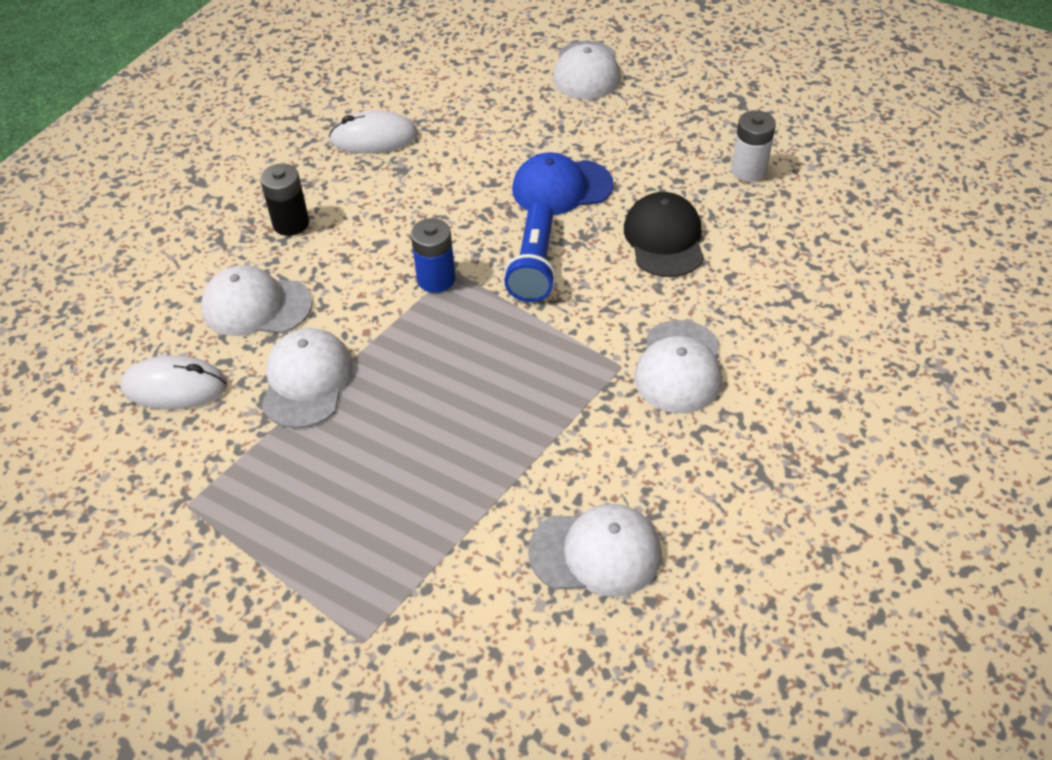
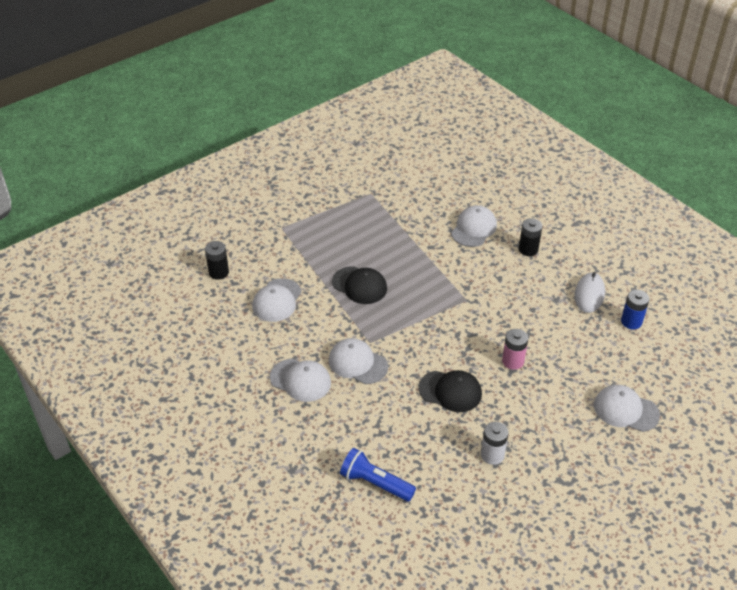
camera: 110 degrees right, 5 degrees down
white mouse [120,355,227,410] -> none
white cap [262,328,353,428] -> white cap moved to [270,359,331,402]
blue battery [411,218,455,293] -> blue battery moved to [621,290,649,329]
blue flashlight [504,202,556,302] -> blue flashlight moved to [340,448,416,501]
blue cap [512,152,614,215] -> pink battery [502,329,528,370]
none -> black battery [205,241,229,280]
none -> black cap [332,266,387,304]

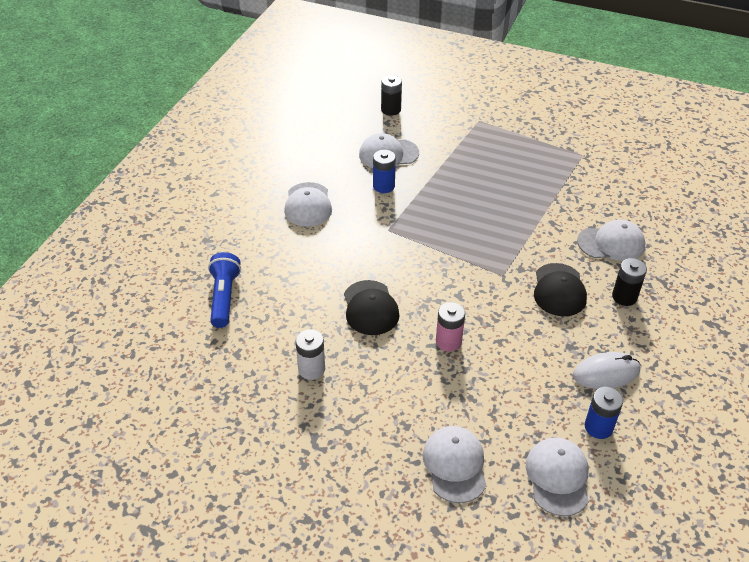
camera: 60 degrees right, 0 degrees up
white cap [329,338,388,384] -> white cap moved to [526,437,589,516]
black cap [332,266,387,304] -> black cap moved to [534,263,587,316]
none -> blue battery [373,150,396,193]

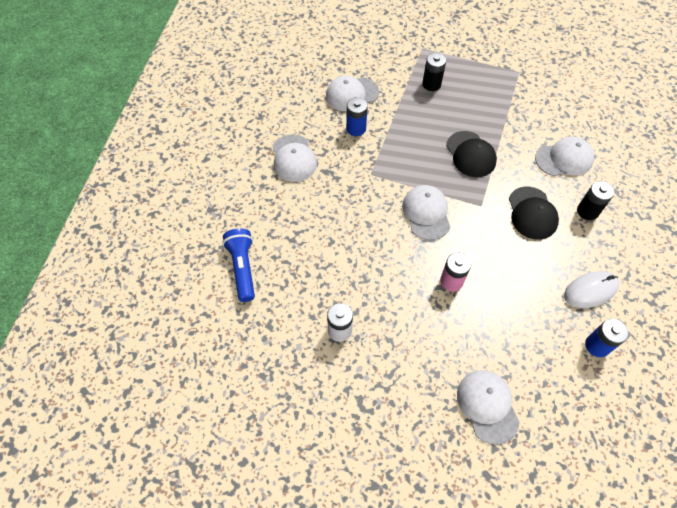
camera: 10 degrees left, 15 degrees up
black cap [344,280,400,335] -> black cap moved to [446,131,497,177]
black battery [381,75,402,116] -> black battery moved to [422,53,446,91]
white cap [526,437,589,516] -> white cap moved to [402,185,450,240]

